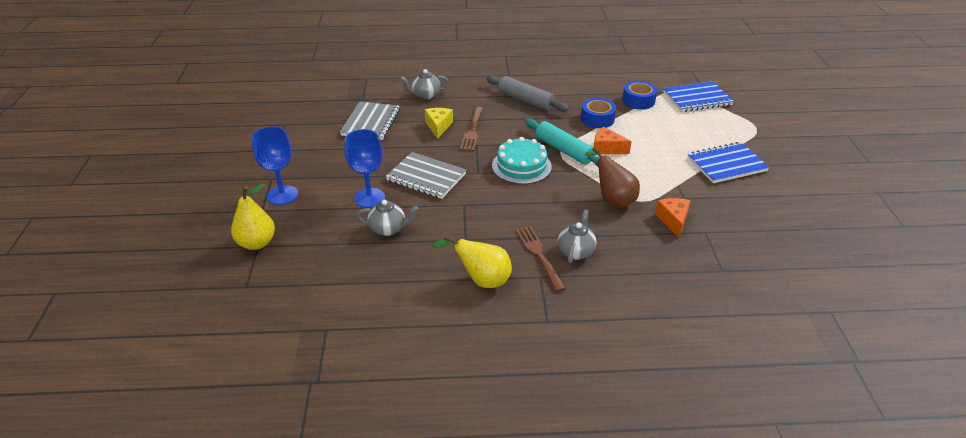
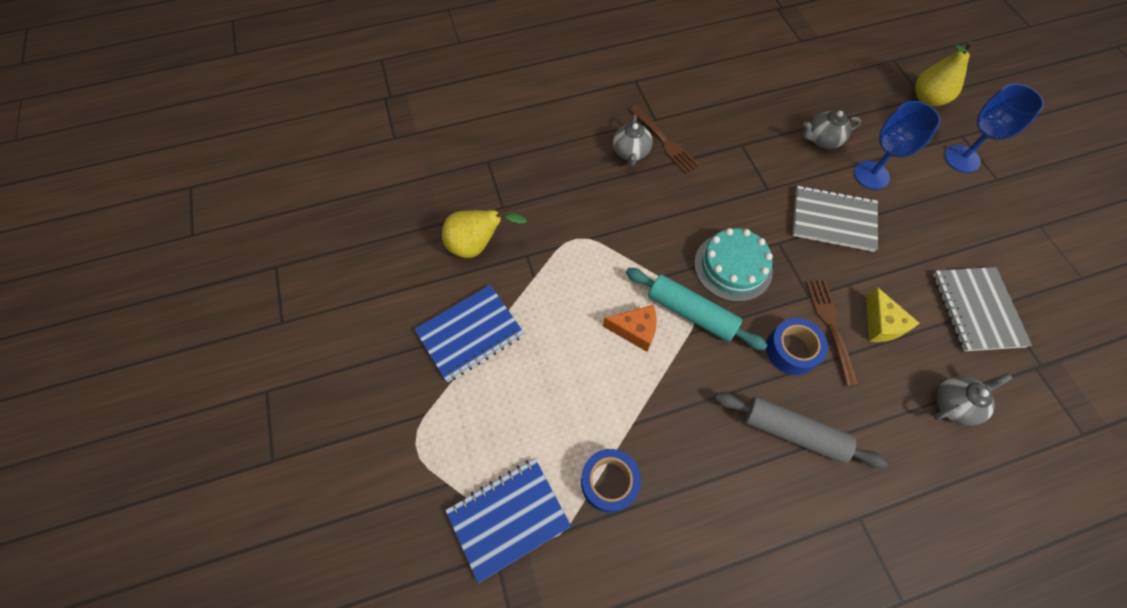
camera: 165 degrees right, 25 degrees up
yellow pear [432,236,512,288] -> yellow pear moved to [442,209,527,258]
blue tape [581,98,616,128] -> blue tape moved to [766,318,828,375]
brown pear [585,147,640,208] -> none
orange cheese [655,198,691,238] -> none

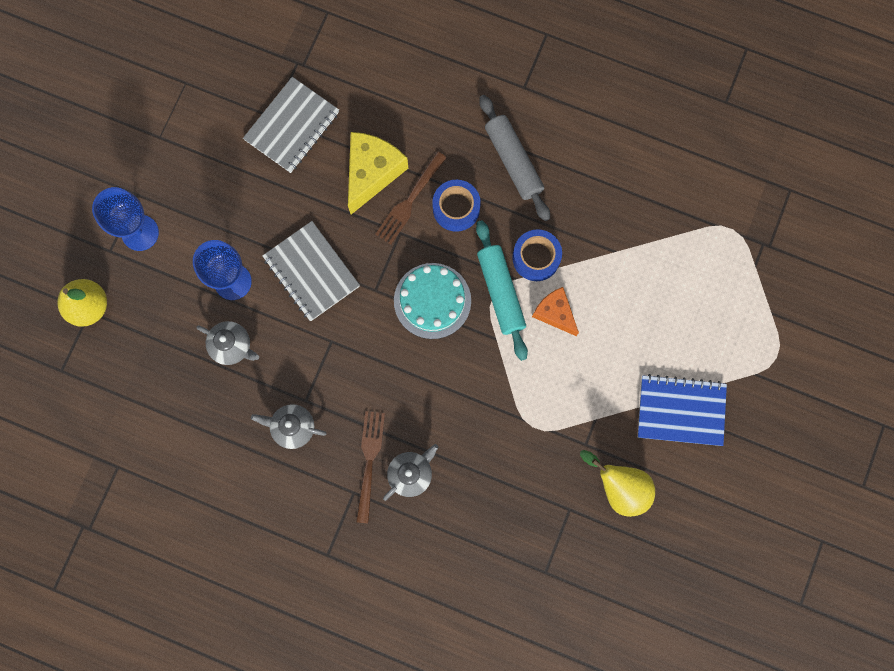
camera: 140 degrees left, 15 degrees up
blue notebook [445,459,571,583] -> none
blue tape [581,449,641,513] -> blue tape moved to [512,229,562,281]
yellow cheese [866,287,920,342] -> yellow cheese [348,132,408,214], size x1.59
grey teapot [934,373,1012,426] -> grey teapot moved to [251,404,327,449]

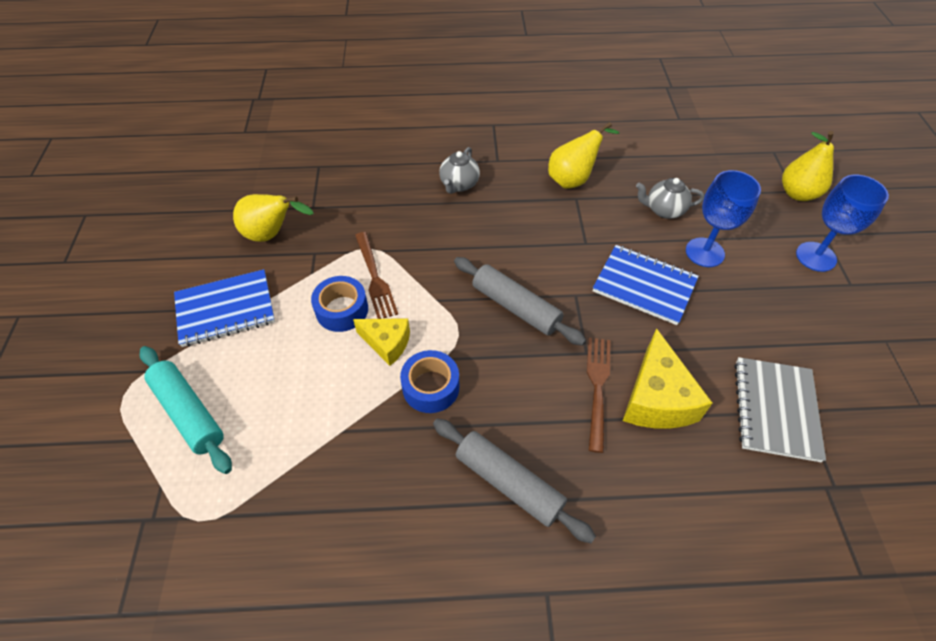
camera: 155 degrees right, 25 degrees down
grey teapot [251,404,327,449] -> yellow pear [548,122,619,189]
grey notebook [262,221,360,321] -> blue notebook [593,245,699,325]
brown fork [356,411,385,523] -> brown fork moved to [355,232,398,319]
turquoise cake [394,263,471,339] -> grey rolling pin [454,257,586,346]
blue tape [432,180,481,232] -> blue tape moved to [311,276,368,332]
turquoise rolling pin [476,220,528,361] -> turquoise rolling pin moved to [140,346,232,474]
orange cheese [532,287,579,336] -> yellow cheese [353,318,410,366]

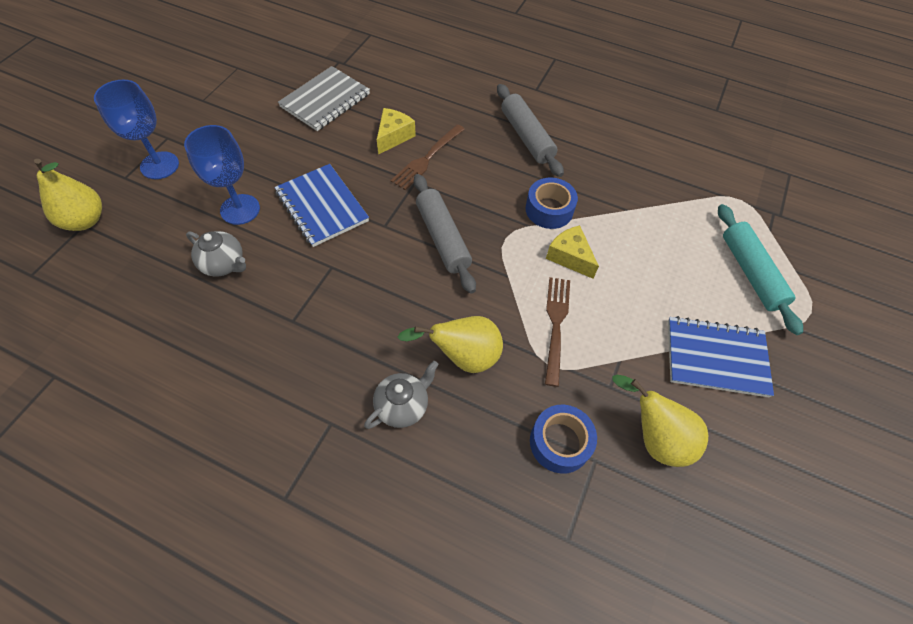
camera: 155 degrees left, 5 degrees up
blue tape [311,276,368,332] -> blue tape moved to [530,405,597,474]
yellow pear [548,122,619,189] -> yellow pear moved to [398,316,503,373]
yellow cheese [623,328,712,429] -> yellow cheese [377,108,416,155], size x0.63

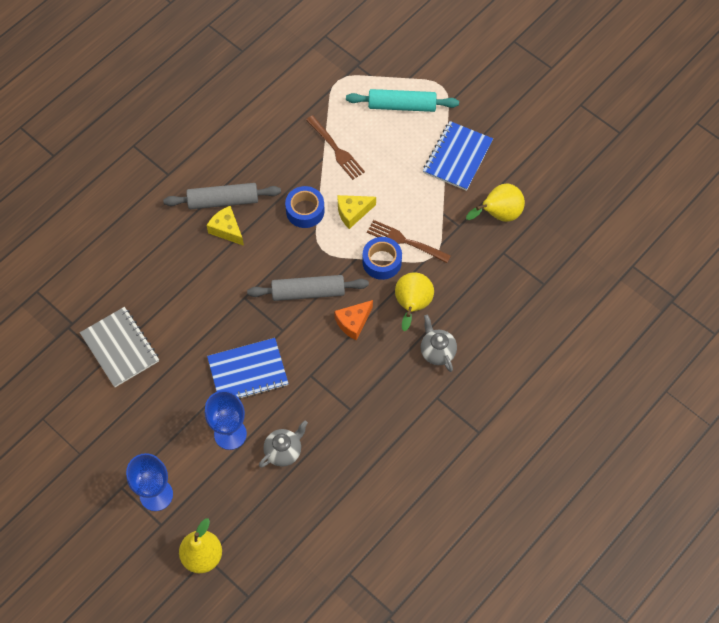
camera: 70 degrees left, 5 degrees up
yellow cheese [377,108,416,155] -> yellow cheese moved to [207,206,244,246]
brown fork [391,124,465,190] -> brown fork moved to [306,115,365,180]
blue tape [530,405,597,474] -> blue tape moved to [362,237,402,280]
none -> orange cheese [334,300,373,341]

